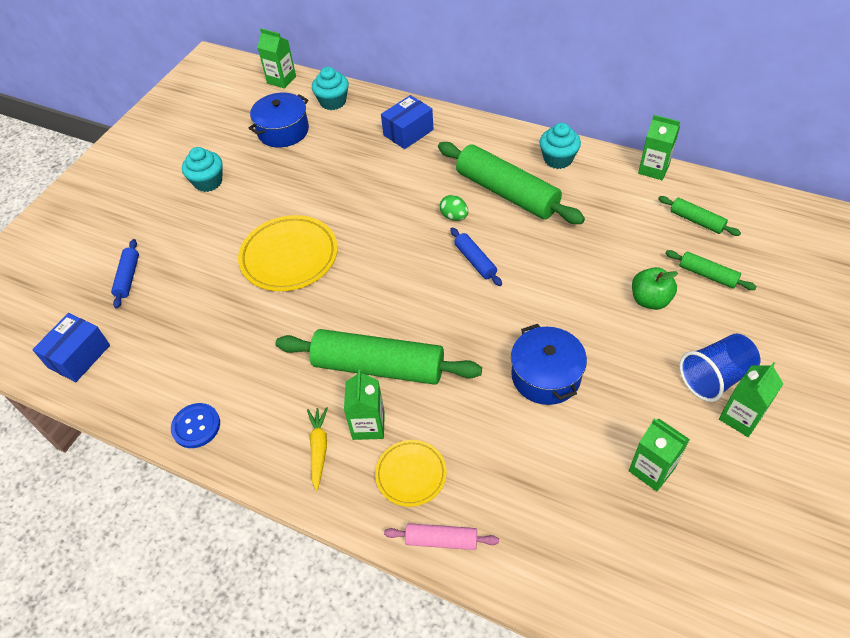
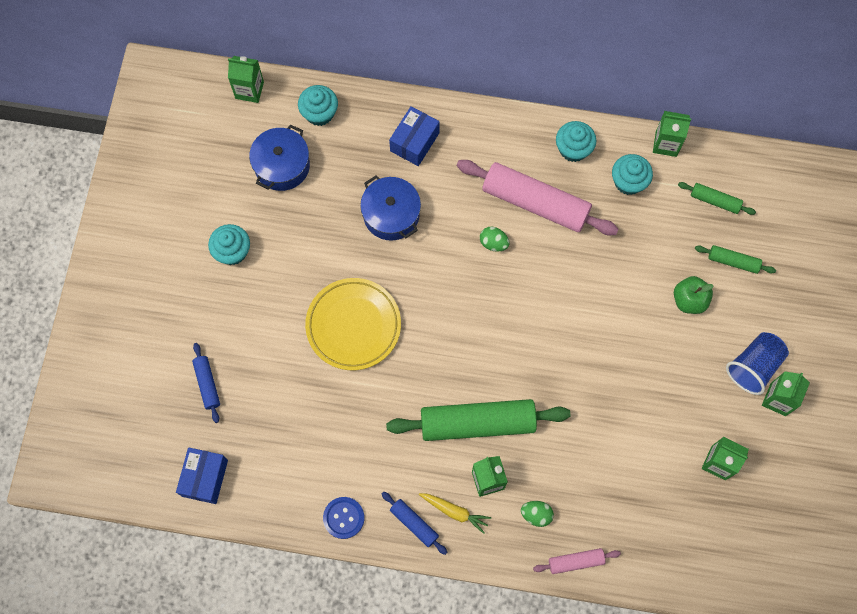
camera: 20 degrees left, 20 degrees up
yellow carrot [307,407,328,491] -> yellow carrot turned 135 degrees clockwise [419,493,491,534]
yellow plate [375,440,447,507] -> green egg [521,501,554,527]
green rolling pin [438,142,585,224] -> pink rolling pin [457,160,619,235]
blue rolling pin [450,228,502,286] -> blue rolling pin moved to [382,492,448,555]
blue pot [511,324,587,405] -> blue pot moved to [360,175,421,241]
none -> turquoise cupcake [612,154,653,195]

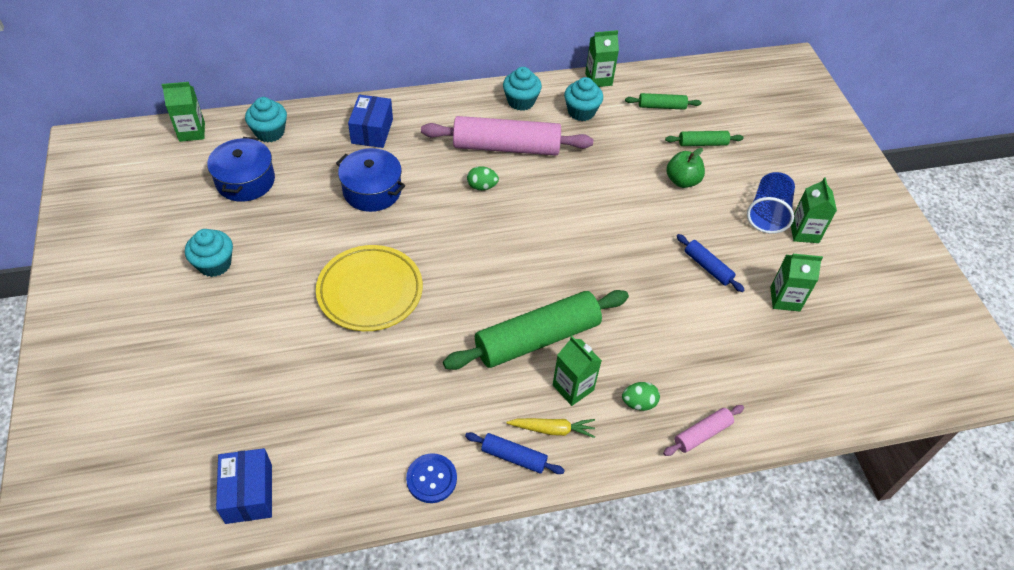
camera: 25 degrees left, 20 degrees down
blue rolling pin [192,343,220,423] -> blue rolling pin moved to [677,234,745,292]

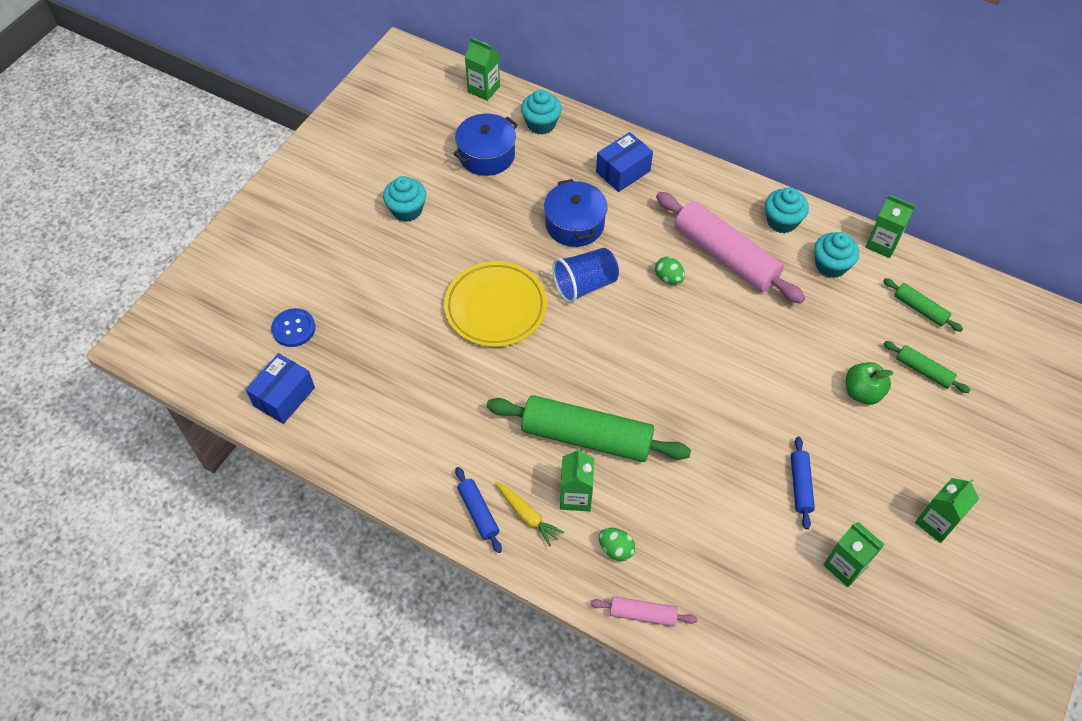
camera: 45 degrees right, 5 degrees up
blue button [406,453,457,503] -> blue button moved to [271,308,315,347]
blue cup [747,172,795,234] -> blue cup moved to [552,248,619,303]

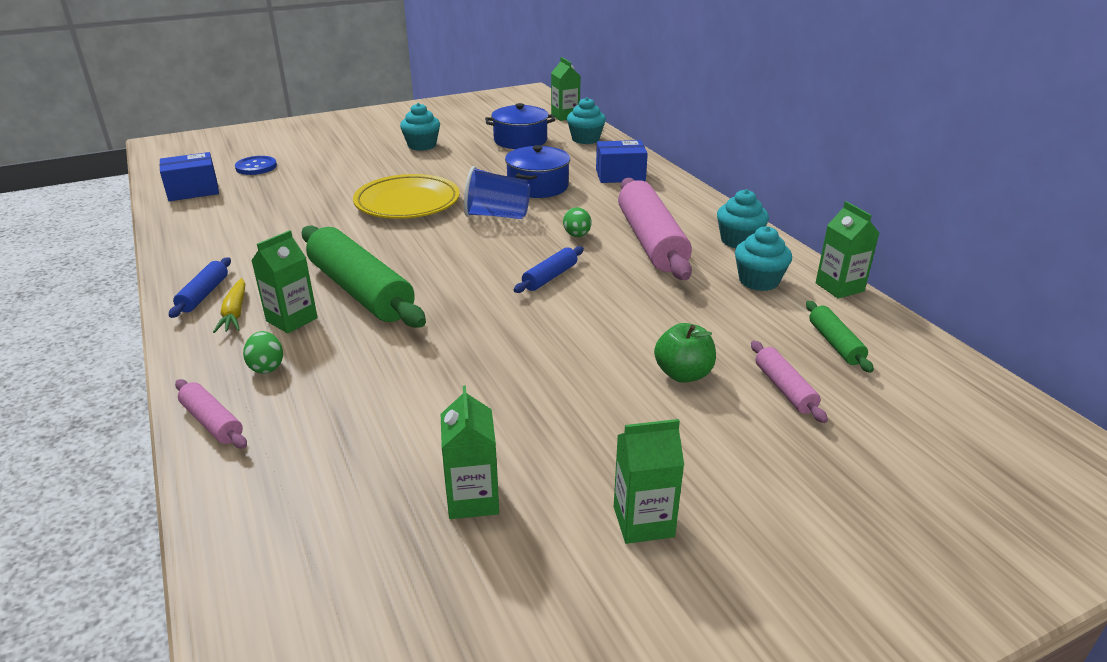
camera: 35 degrees right, 25 degrees down
blue rolling pin [791,436,815,529] -> blue rolling pin moved to [514,246,584,293]
green rolling pin [884,341,970,393] -> pink rolling pin [751,341,828,423]

